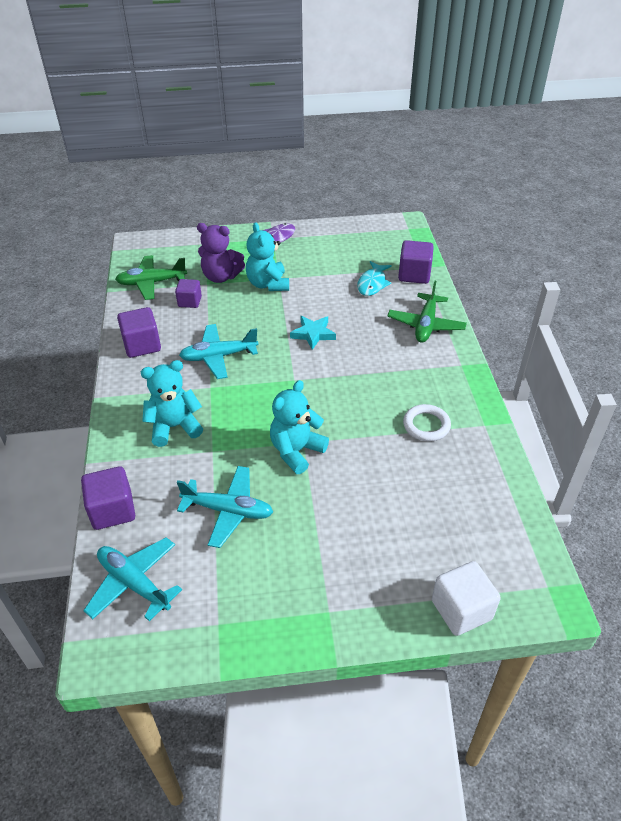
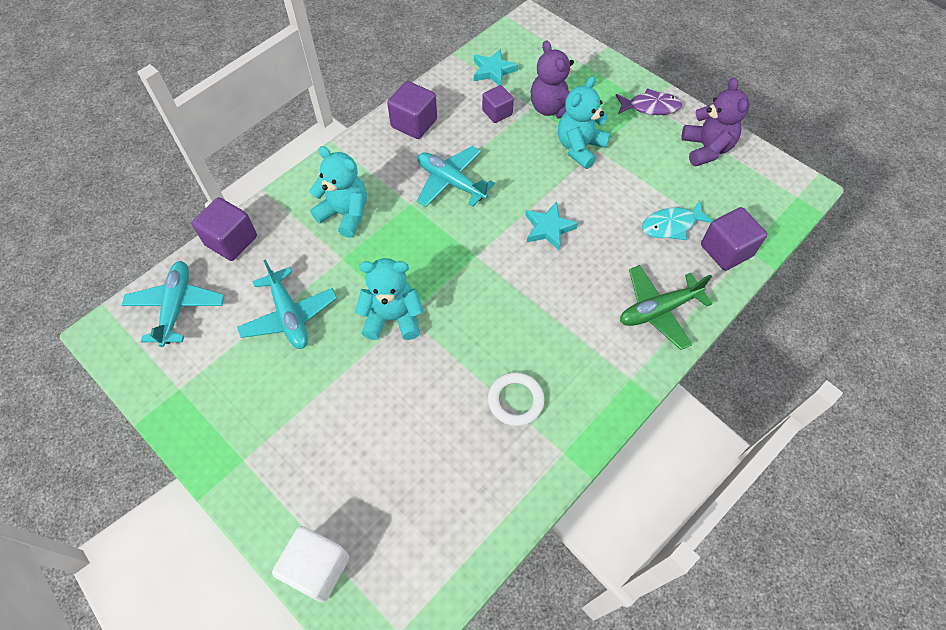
camera: 50 degrees right, 15 degrees up
green plane [115,255,187,300] -> turquoise star [474,49,518,85]
none -> purple teddy bear [681,78,750,166]

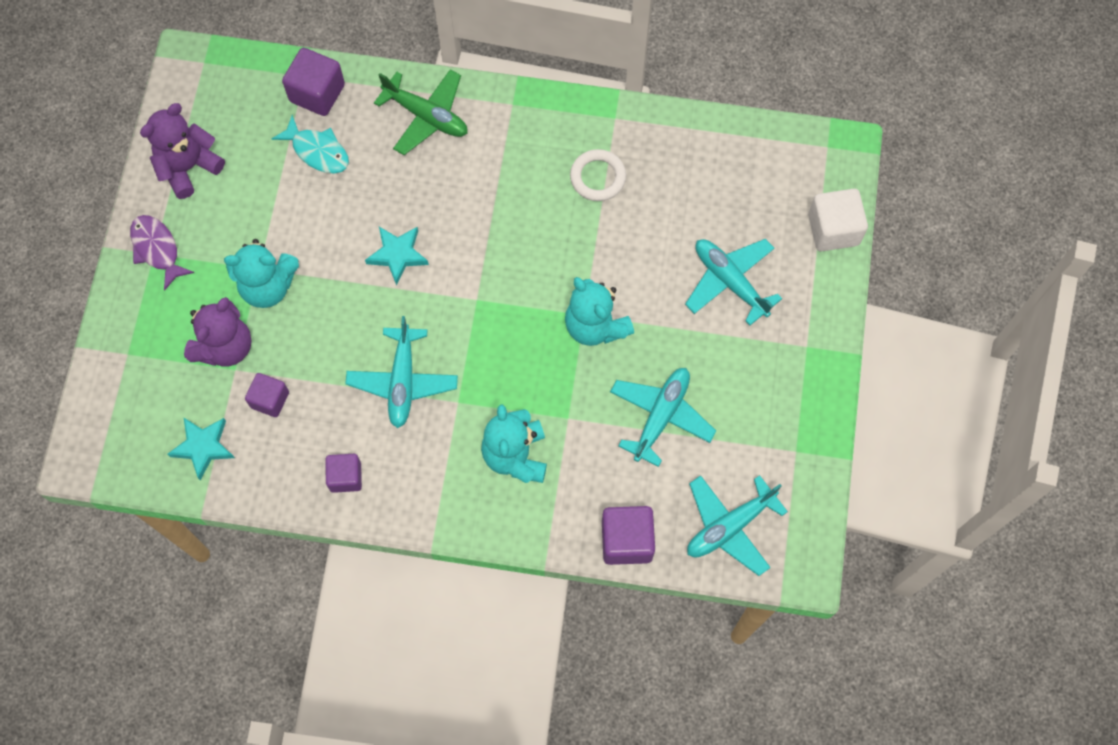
camera: 125 degrees left, 10 degrees up
purple cube [387,81,437,139] -> purple cube [325,454,362,493], size x0.66
none -> turquoise plane [685,239,782,325]

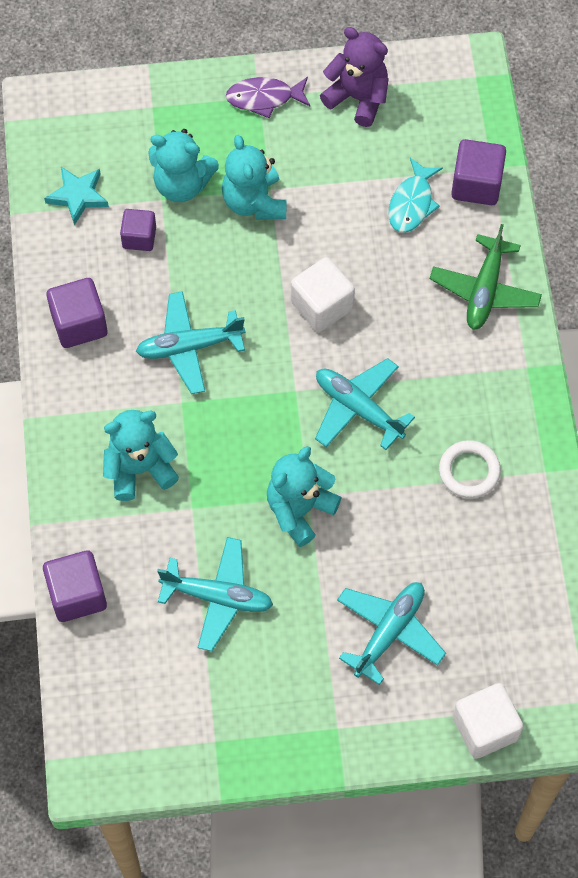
camera: 75 degrees right, 5 degrees down
purple fish [130,215,194,291] -> purple fish turned 135 degrees counterclockwise [226,77,311,118]
purple teddy bear [184,297,252,367] -> turquoise teddy bear [148,129,219,202]
purple cube [325,454,362,493] -> purple cube [46,278,107,348], size x1.52
turquoise star [365,227,429,286] -> white cube [291,257,355,332]
turquoise plane [687,475,788,576] -> turquoise plane moved to [315,358,415,450]

